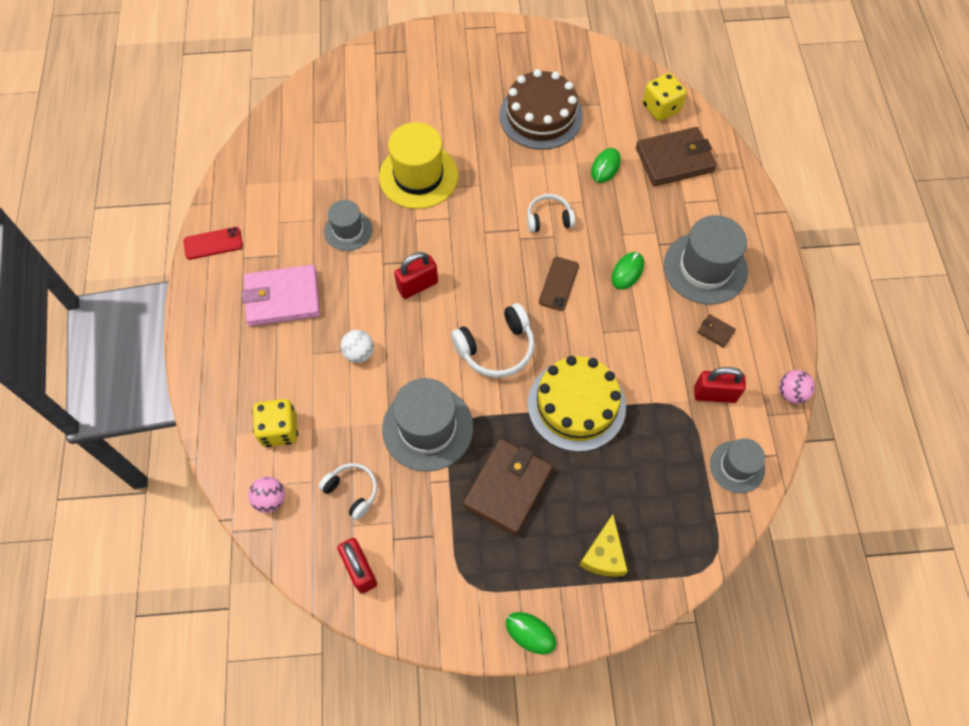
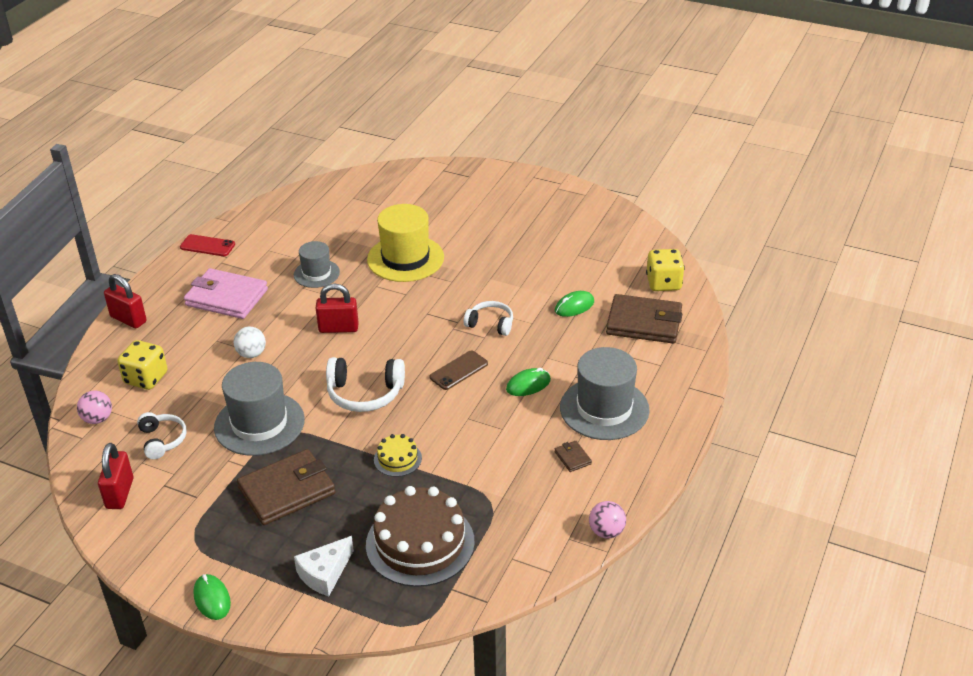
camera: 30 degrees right, 25 degrees down
brown cake [499,69,583,150] -> brown cake moved to [366,486,475,587]
yellow cake [528,356,626,452] -> yellow cake [374,434,422,477], size x0.47
yellow cheese [579,514,628,577] -> white cheese [294,536,354,597]
red padlock [694,367,746,403] -> red padlock moved to [104,274,147,328]
grey hat [710,438,765,493] -> none

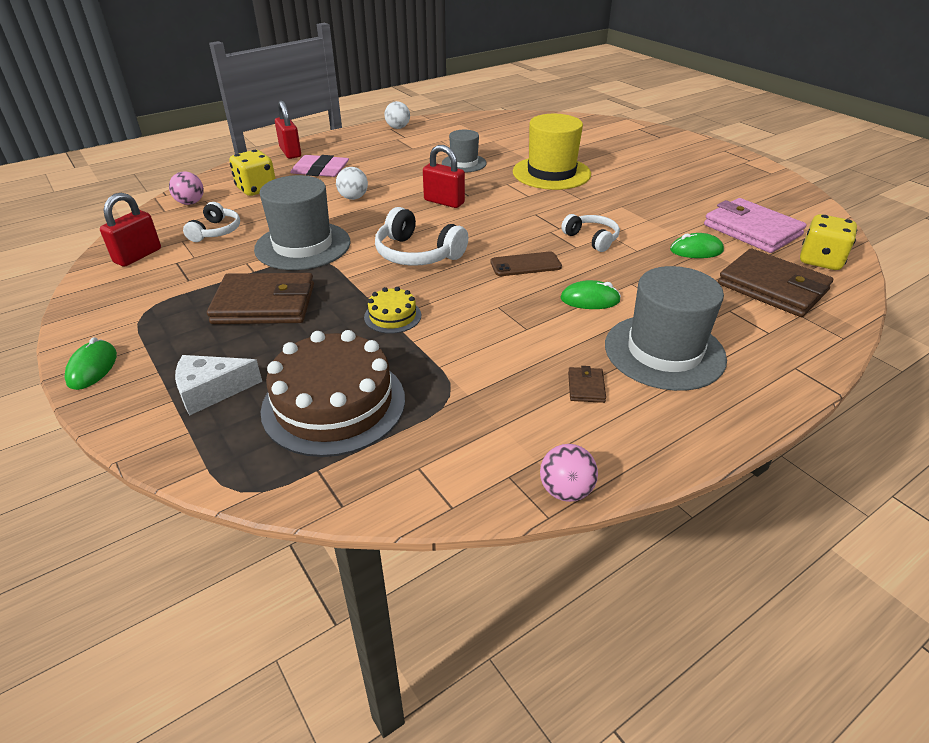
camera: 30 degrees right, 0 degrees up
red phone [180,234,235,256] -> white ball [384,101,410,129]
pink wallet [184,268,268,319] -> pink wallet moved to [704,198,807,253]
none -> pink eraser [290,155,349,177]

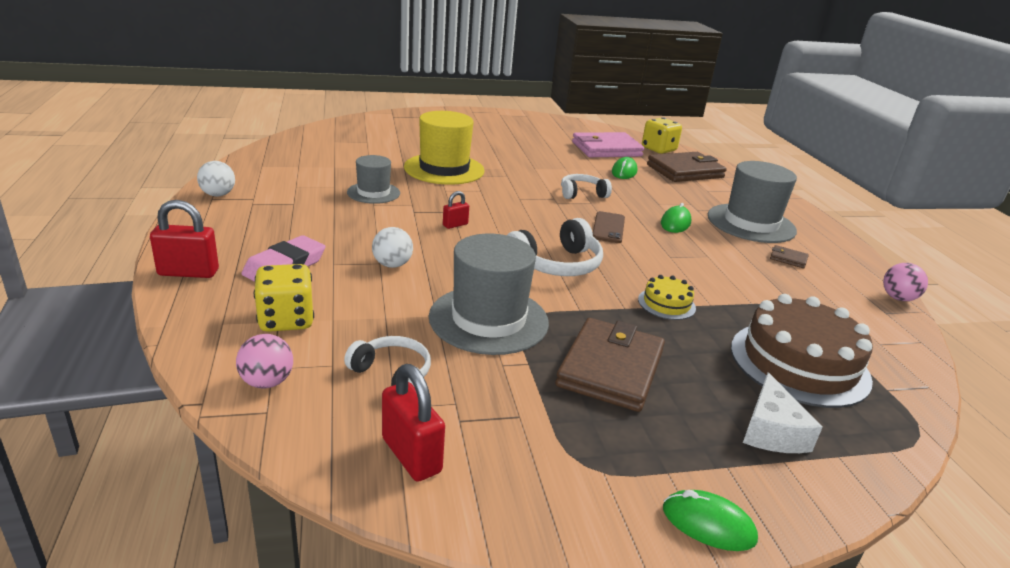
camera: 70 degrees left, 10 degrees down
red padlock [423,145,465,208] -> red padlock [443,191,469,229], size x0.56

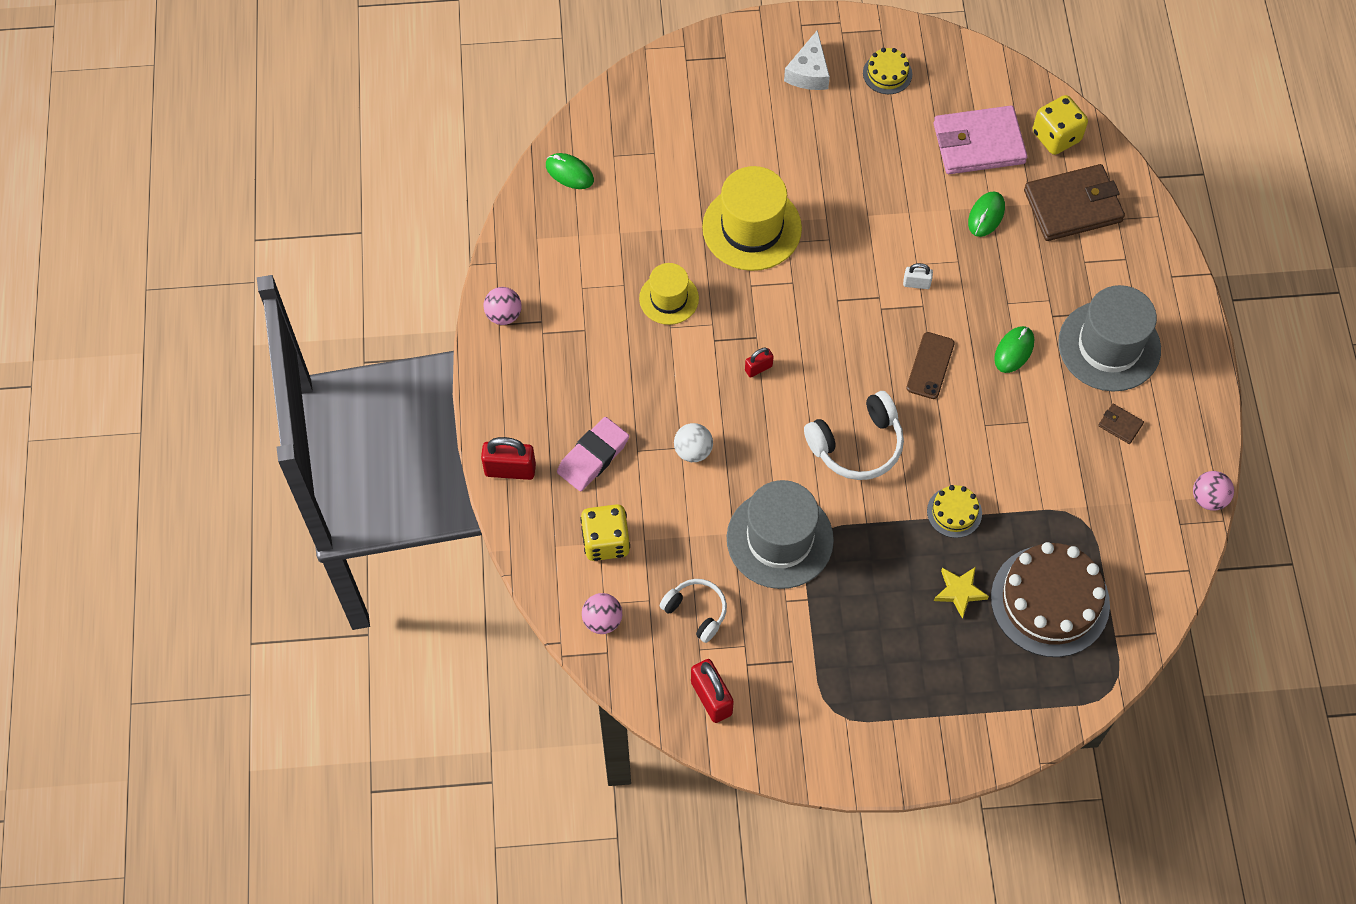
camera: 10 degrees right, 35 degrees up
white ball [197,161,235,196] -> pink ball [483,287,522,325]
grey hat [347,155,400,204] -> yellow hat [639,263,699,325]
brown wallet [555,318,665,412] -> none
white headphones [561,174,612,199] -> white padlock [903,263,933,289]
green mouse [663,490,758,551] -> green mouse moved to [546,153,594,189]
white cheese [743,372,823,453] -> white cheese moved to [784,30,830,90]
none -> yellow cake [863,48,912,94]
none -> yellow star [934,567,989,618]

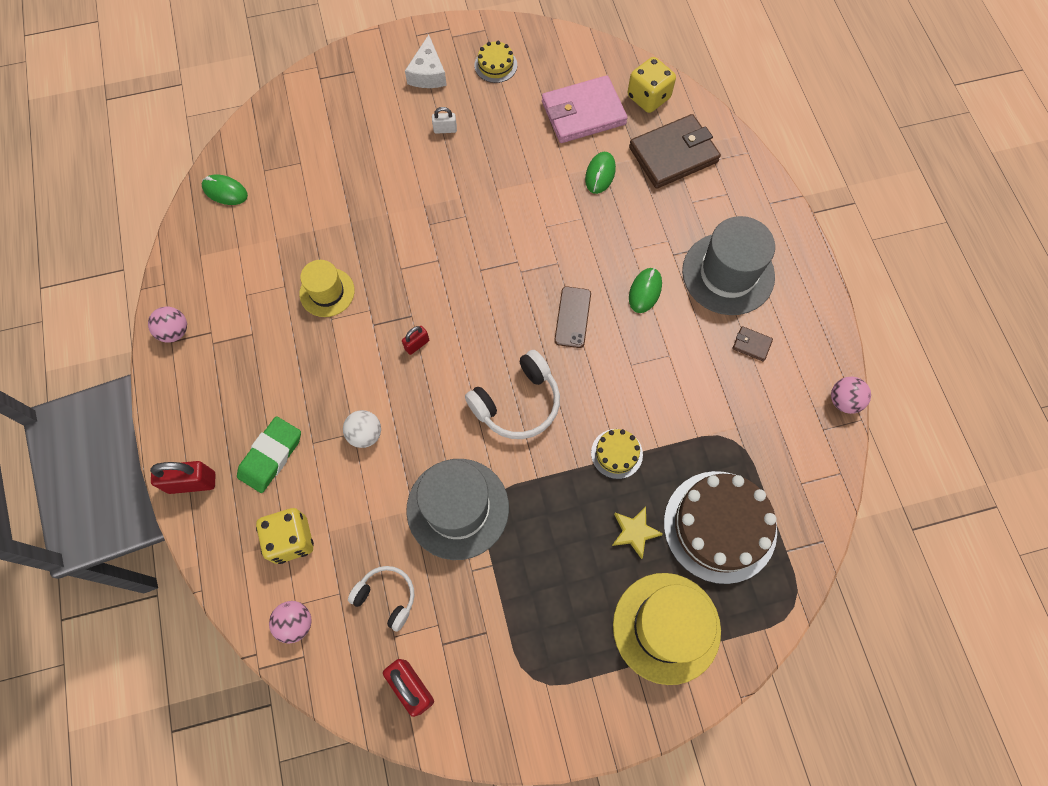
camera: 10 degrees left, 5 degrees up
pink eraser [557,417,629,491] -> green eraser [237,416,301,493]
yellow hat [702,166,802,271] -> yellow hat moved to [613,573,721,685]
white padlock [903,263,933,289] -> white padlock moved to [432,107,457,134]

